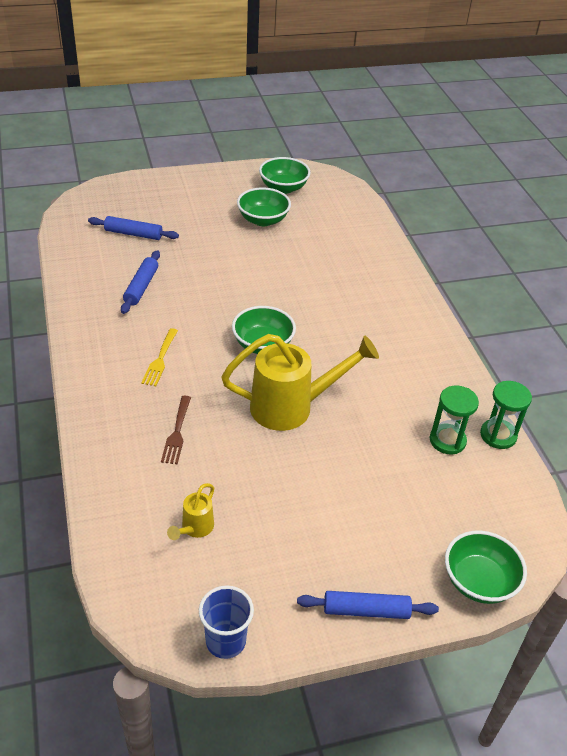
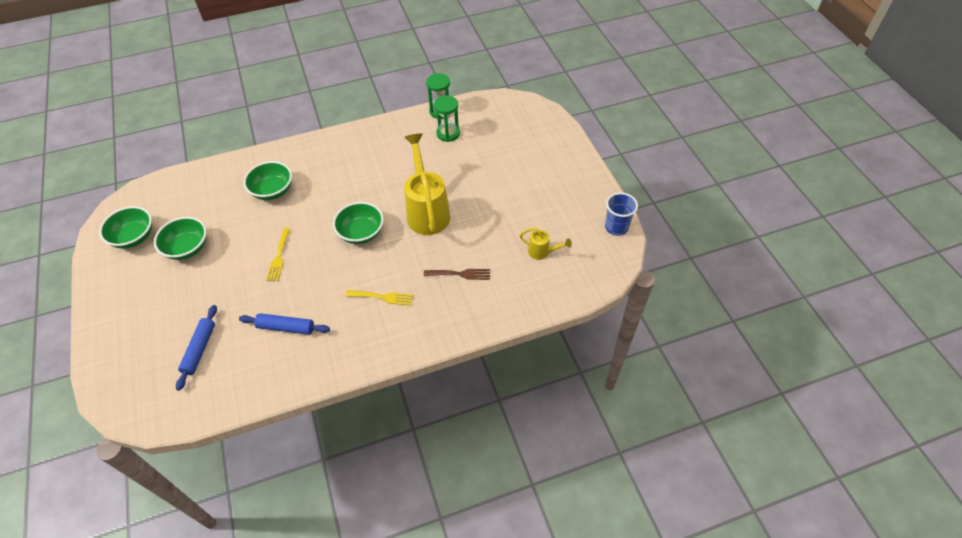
camera: 90 degrees left, 10 degrees up
blue rolling pin [297,591,439,619] -> none
green bowl [445,530,527,604] -> green bowl moved to [243,161,292,200]
none -> yellow fork [266,228,290,281]

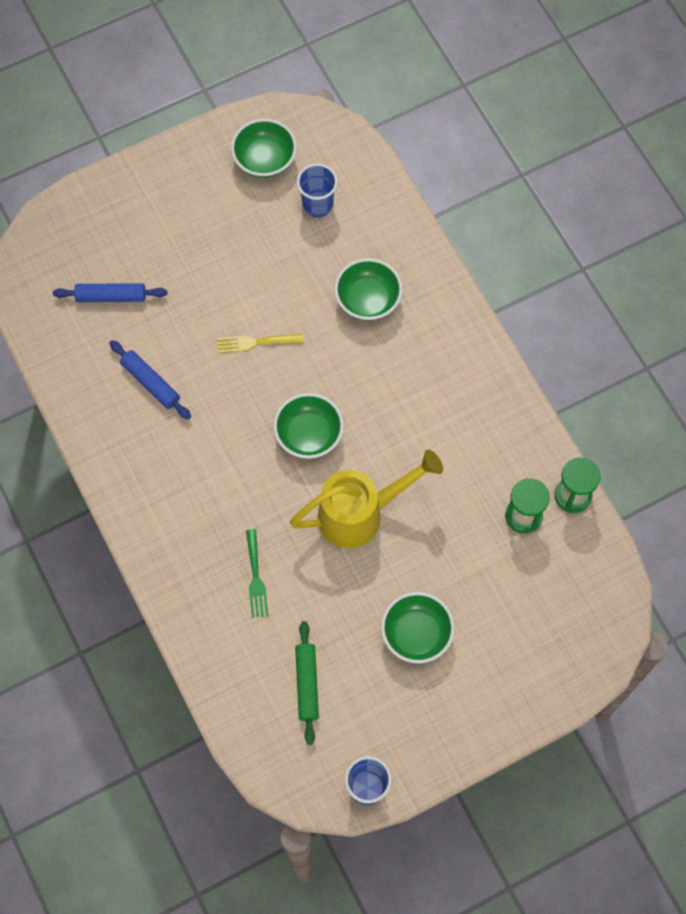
camera: 80 degrees right, 15 degrees up
green bowl [154,217,207,260] -> green bowl moved to [381,592,455,664]
blue rolling pin [239,313,330,335] -> blue rolling pin turned 45 degrees counterclockwise [109,340,191,420]
yellow fork [345,290,413,306] -> none
brown fork [424,269,490,280] -> green fork [246,529,268,618]
yellow watering can [520,228,572,260] -> green rolling pin [295,621,319,745]
none -> blue cup [297,163,338,217]

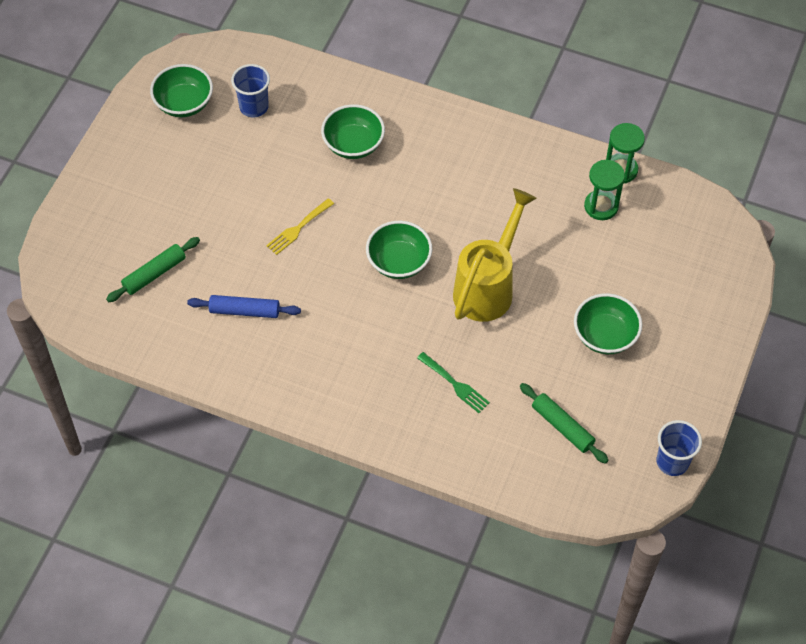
camera: 40 degrees left, 10 degrees down
blue rolling pin [53,283,167,302] -> green rolling pin [106,237,200,302]

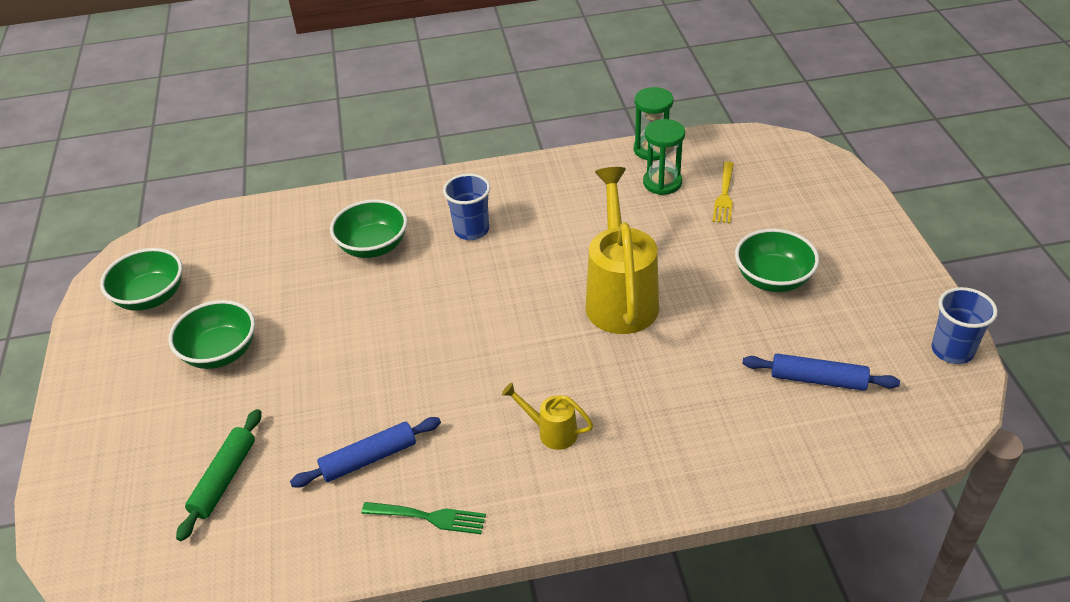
camera: 30 degrees left, 15 degrees down
blue cup [231,64,270,117] -> blue cup moved to [443,174,491,240]
yellow fork [266,198,334,255] -> yellow fork moved to [712,162,734,223]
green bowl [366,221,432,279] -> green bowl moved to [168,300,255,369]
green fork [417,352,490,413] -> green fork moved to [361,502,486,534]
green rolling pin [520,383,609,464] -> blue rolling pin [742,354,900,391]
none -> yellow watering can [502,382,593,450]

